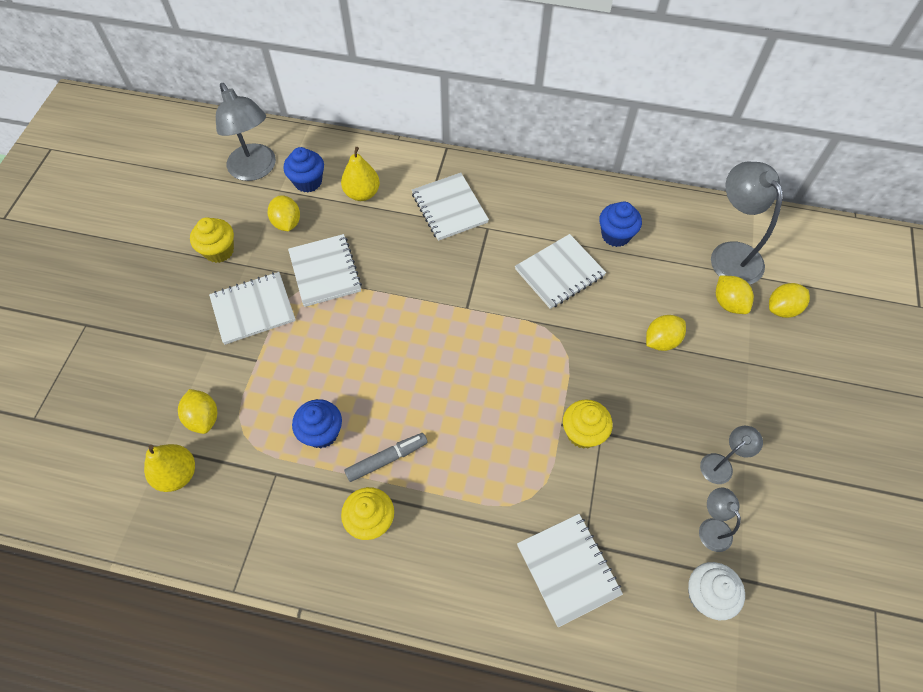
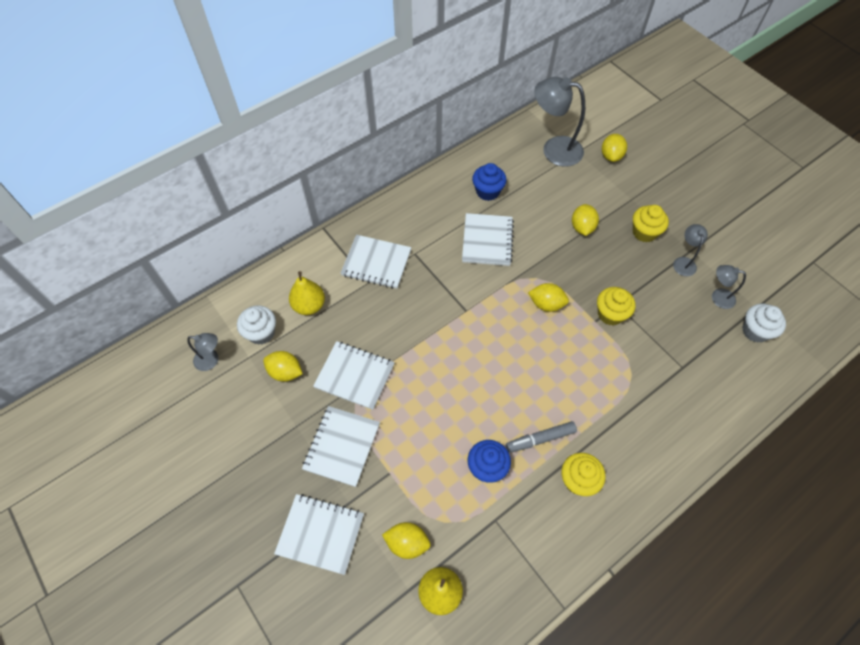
camera: 50 degrees left, 0 degrees up
yellow cupcake [190,217,234,263] -> yellow cupcake moved to [633,205,669,242]
grey lamp [216,83,276,181] -> grey lamp [187,333,219,371], size x0.52
blue cupcake [283,147,324,193] -> white cupcake [237,306,276,345]
grey marker [344,433,428,482] -> grey marker turned 120 degrees counterclockwise [506,421,577,453]
white notebook [517,514,623,627] -> white notebook moved to [274,494,364,575]
yellow lemon [716,275,754,314] -> yellow lemon moved to [528,283,569,312]

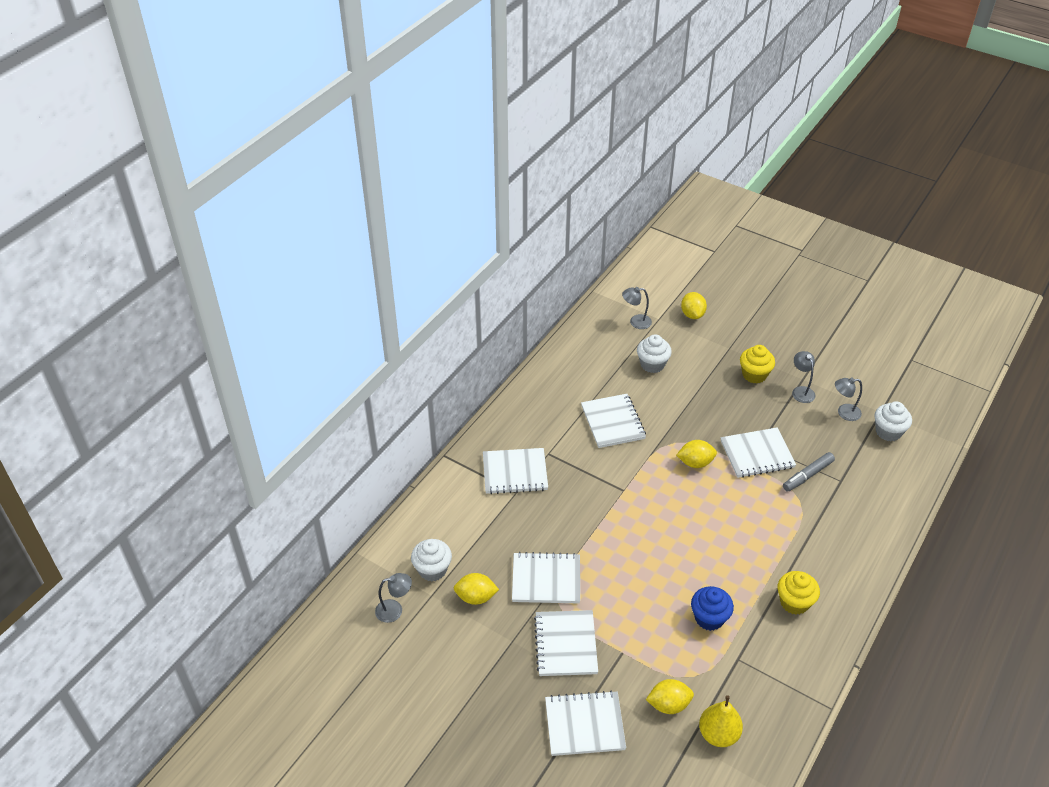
camera: 20 degrees left, 15 degrees down
yellow pear [289,271,325,315] -> none
blue cupcake [472,163,507,201] -> none
grey marker [506,421,577,453] -> grey marker moved to [783,452,835,492]
grey lamp [534,77,585,167] -> grey lamp [622,287,652,329], size x0.52
yellow lemon [572,204,599,236] -> none
yellow cupcake [597,287,635,326] -> white notebook [721,427,796,478]
none -> white cupcake [637,334,672,373]

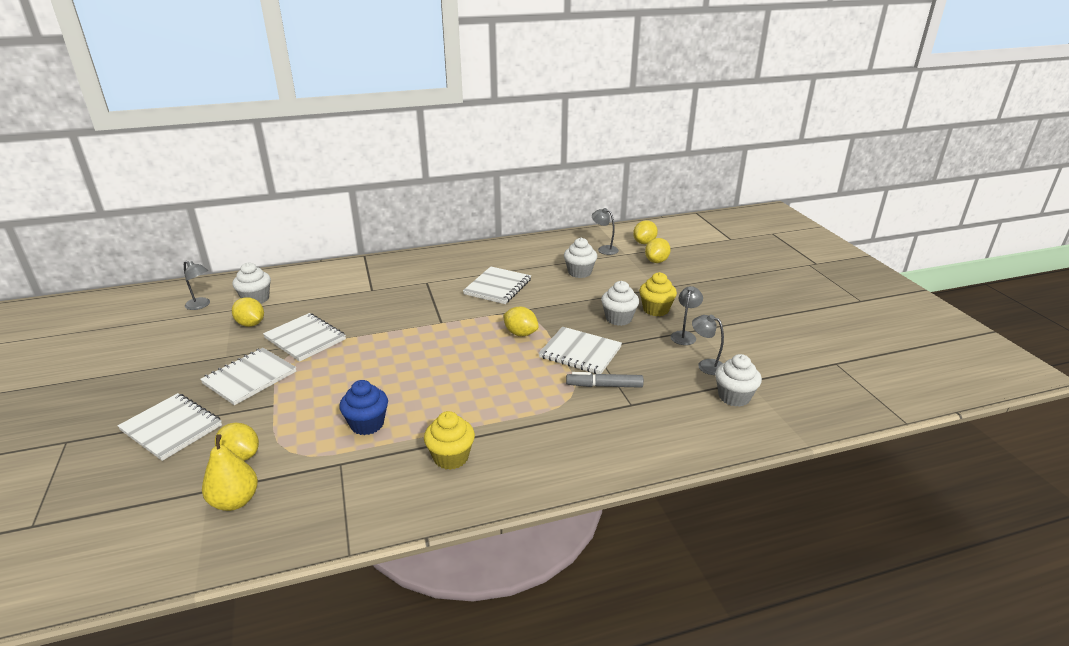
camera: 40 degrees right, 15 degrees down
white notebook [483,448,548,494] -> none
none -> white cupcake [601,281,639,326]
none -> yellow lemon [633,220,658,244]

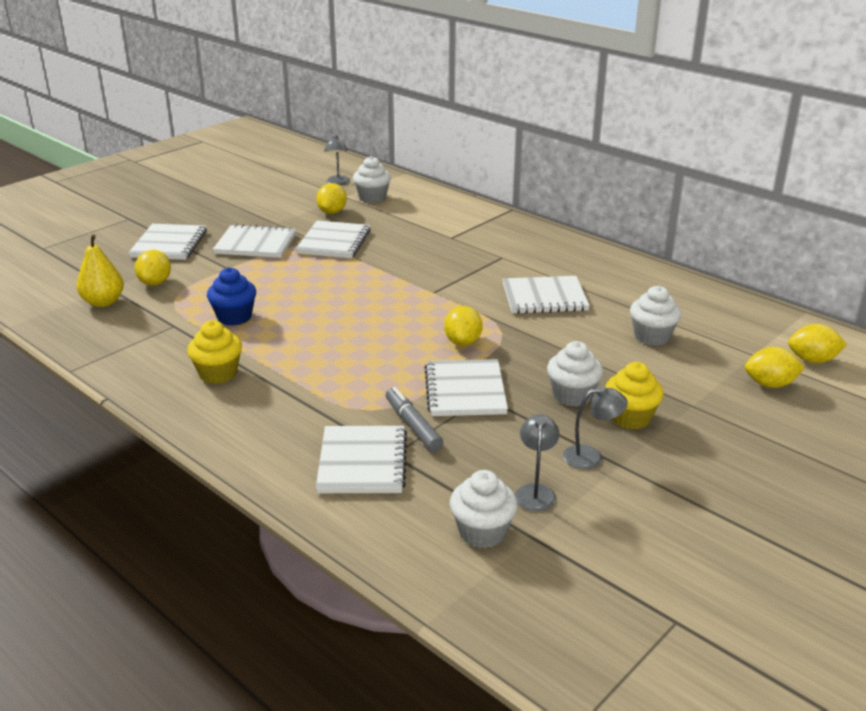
camera: 60 degrees right, 0 degrees up
grey lamp [592,208,619,255] -> none
none -> white notebook [316,426,407,493]

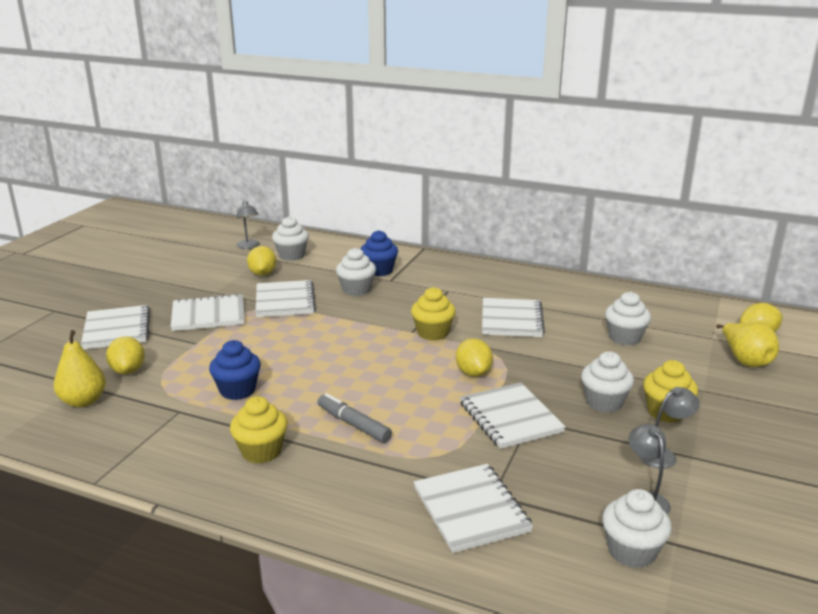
camera: 20 degrees left, 5 degrees down
grey marker [386,387,443,452] -> grey marker moved to [318,393,392,443]
white notebook [502,276,590,314] -> white notebook turned 60 degrees counterclockwise [482,298,545,337]
yellow lemon [745,347,805,388] -> yellow pear [716,323,779,367]
none -> white cupcake [336,248,376,296]
none -> blue cupcake [361,230,398,276]
none -> yellow cupcake [411,287,456,340]

